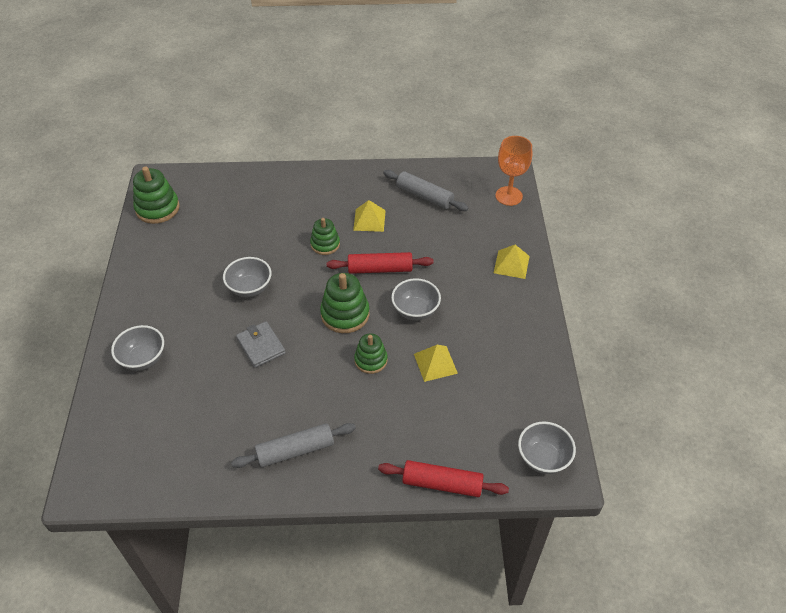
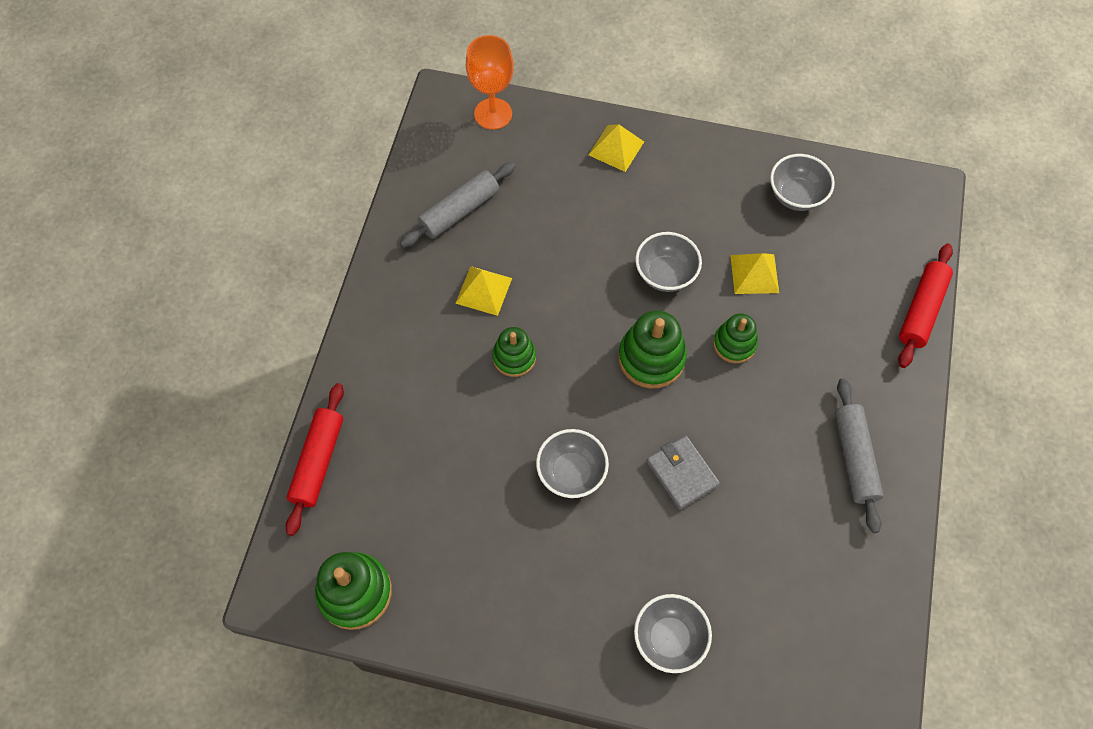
camera: 75 degrees left, 15 degrees up
grey wallet [236,321,286,368] -> grey wallet turned 75 degrees clockwise [646,436,720,510]
red rolling pin [327,252,434,274] -> red rolling pin moved to [286,383,344,536]
grey bowl [518,421,576,474] -> grey bowl moved to [770,154,835,211]

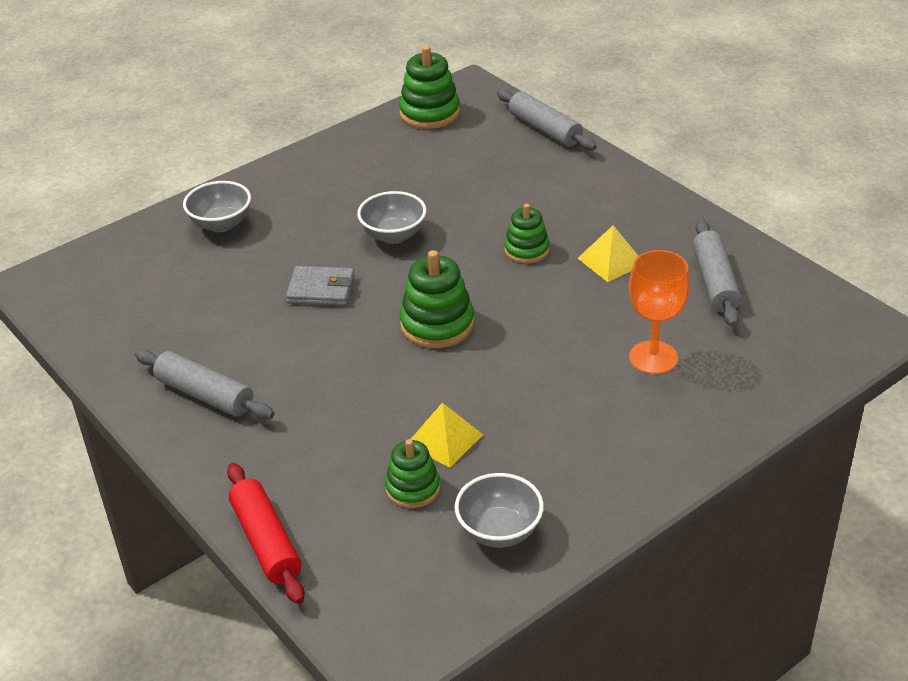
camera: 130 degrees right, 25 degrees down
red rolling pin [286,383,344,536] -> grey rolling pin [497,89,597,150]
orange goblet [466,35,514,130] -> orange goblet moved to [629,250,690,374]
yellow pyramid [589,124,644,172] -> none
grey bowl [635,232,702,292] -> none
green stacking toy [713,313,758,363] -> green stacking toy moved to [385,439,440,508]

